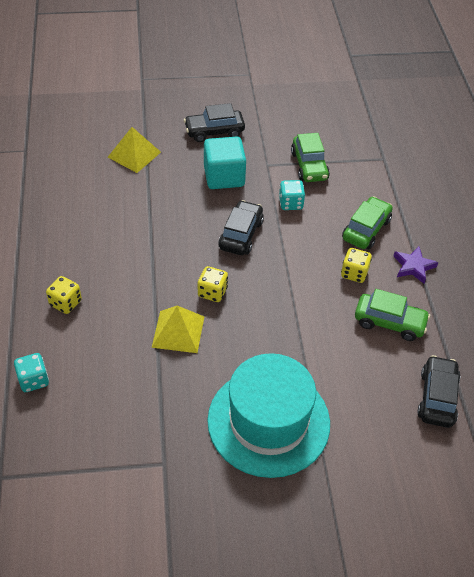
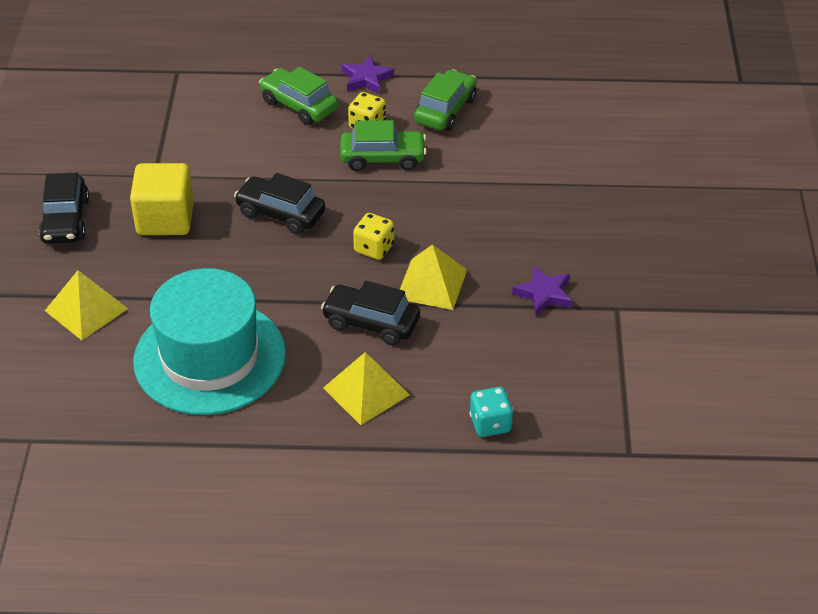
camera: 80 degrees left, 5 degrees down
yellow dice [46,276,82,314] -> yellow pyramid [323,352,410,425]
turquoise cube [204,137,246,189] -> yellow cube [130,163,194,235]
turquoise hat [207,353,330,478] -> turquoise hat moved to [133,268,286,415]
turquoise dice [279,180,305,210] -> none
green car [291,133,330,182] -> green car moved to [340,120,427,171]
black car [417,355,461,428] -> black car moved to [321,281,420,345]
none -> purple star [512,265,572,316]

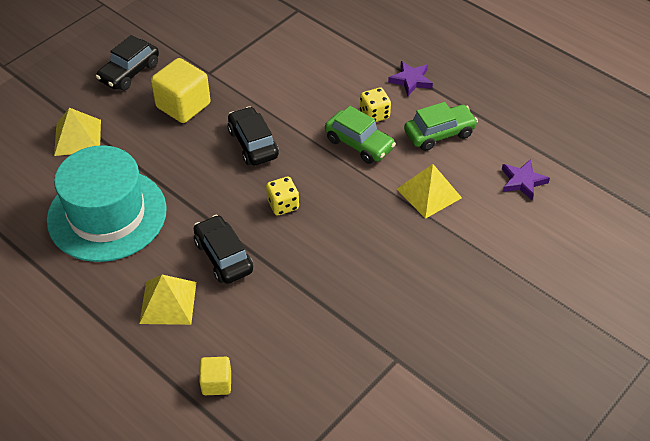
camera: 40 degrees right, 5 degrees up
green car [259,67,338,125] -> none
yellow pyramid [400,244,467,310] -> yellow pyramid moved to [397,164,462,219]
turquoise dice [469,387,513,437] -> yellow cube [199,357,231,395]
purple star [512,265,572,316] -> purple star moved to [502,159,550,200]

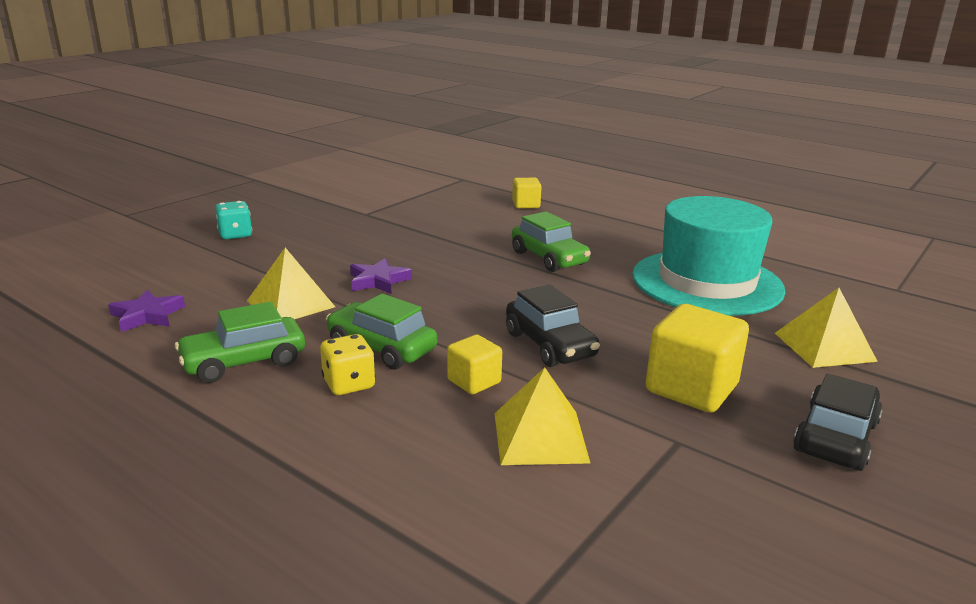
camera: 175 degrees right, 25 degrees down
yellow pyramid [139,275,196,325] -> yellow pyramid moved to [495,367,590,465]
black car [194,215,253,284] -> green car [512,211,591,272]
yellow dice [266,177,299,215] -> none
purple star [388,61,433,96] -> purple star moved to [350,258,412,294]
none -> turquoise dice [215,201,252,239]
none -> yellow cube [447,335,502,394]

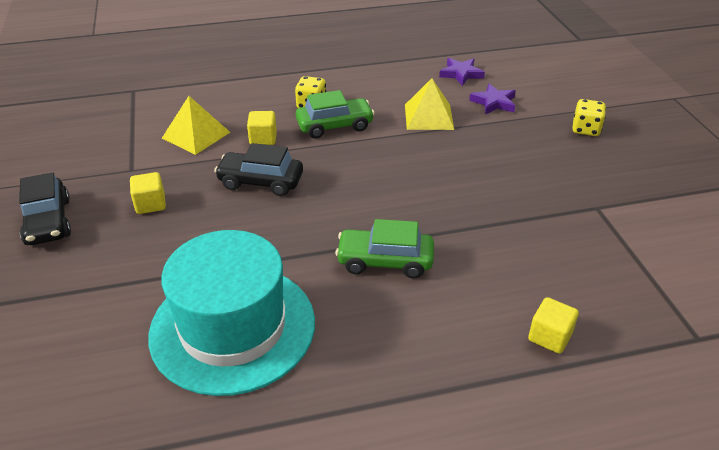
camera: 130 degrees right, 15 degrees up
green car [175,302,305,383] -> none
turquoise dice [215,201,252,239] -> yellow dice [572,99,606,136]
purple star [350,258,412,294] -> purple star moved to [469,84,516,115]
yellow cube [646,304,749,413] -> yellow cube [130,172,166,214], size x0.56
yellow pyramid [775,288,878,368] -> none

